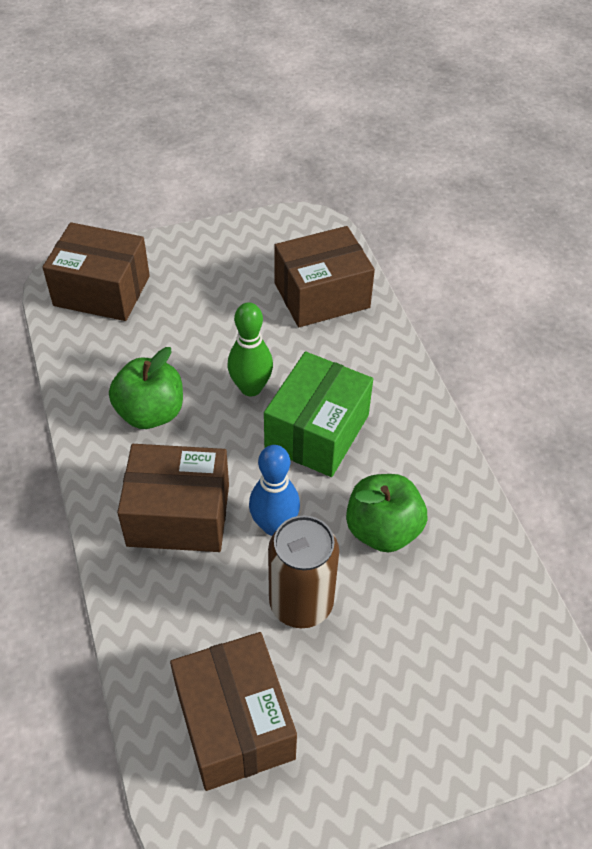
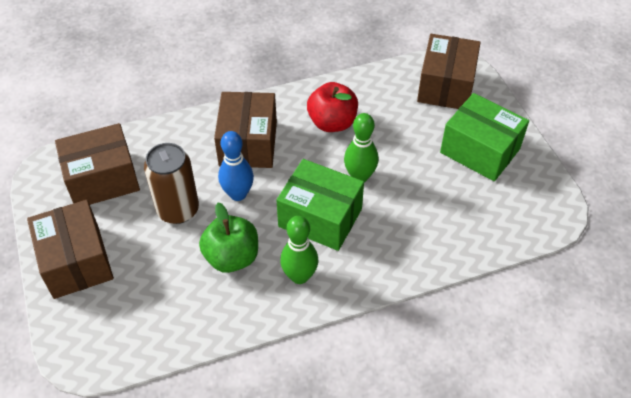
camera: 90 degrees right, 0 degrees up
green apple [109,347,183,429] -> red apple [307,82,358,132]
brown box [274,226,375,327] -> brown box moved to [27,200,114,299]
none -> green bowling pin [280,216,318,284]
none -> green box [440,93,529,181]

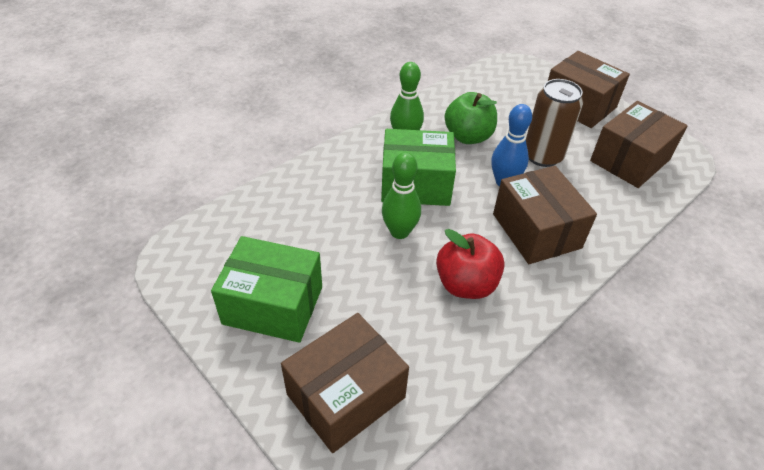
camera: 155 degrees right, 5 degrees down
brown box [417,34,481,109] -> brown box turned 60 degrees clockwise [281,313,409,453]

